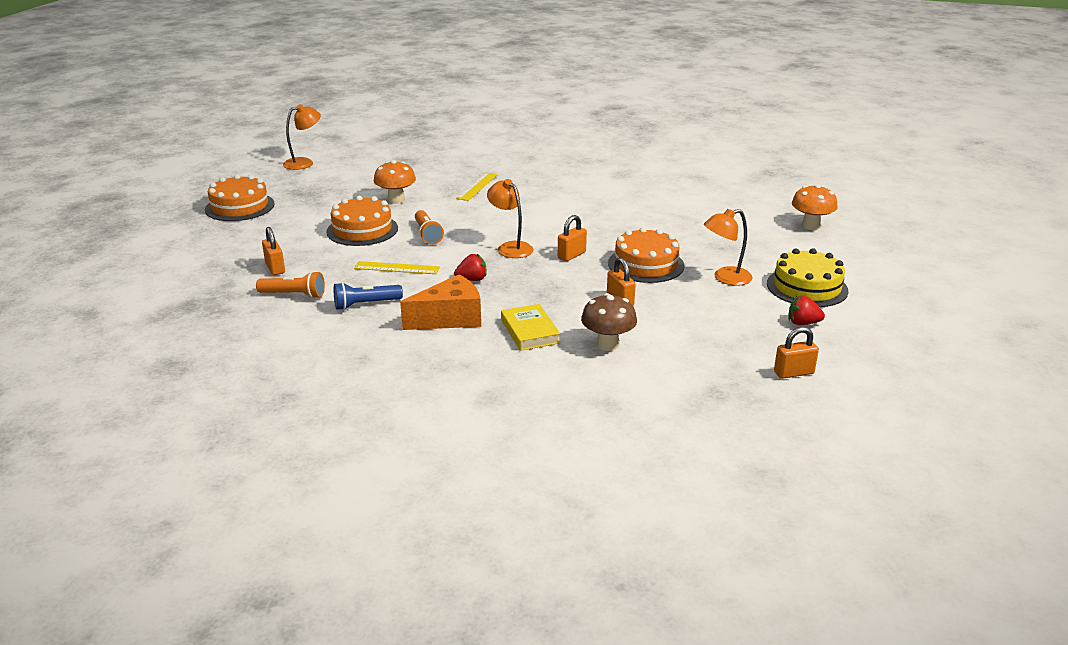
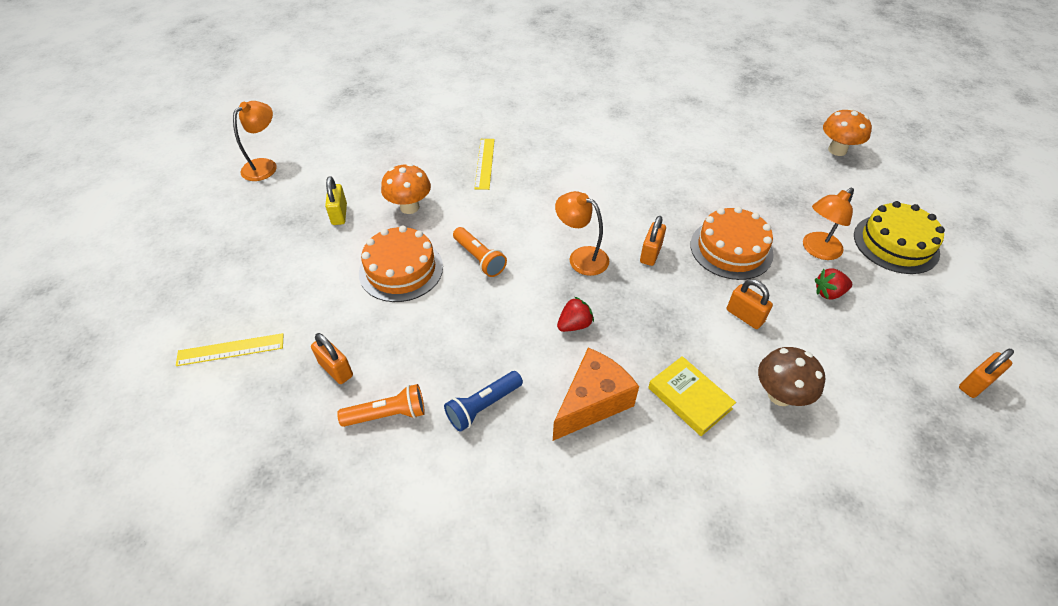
camera: 20 degrees left, 20 degrees up
orange cake [205,174,275,221] -> none
yellow ruler [354,261,440,274] -> yellow ruler moved to [176,333,284,366]
red strawberry [788,296,825,325] -> red strawberry moved to [815,269,852,300]
none -> yellow padlock [325,176,347,225]

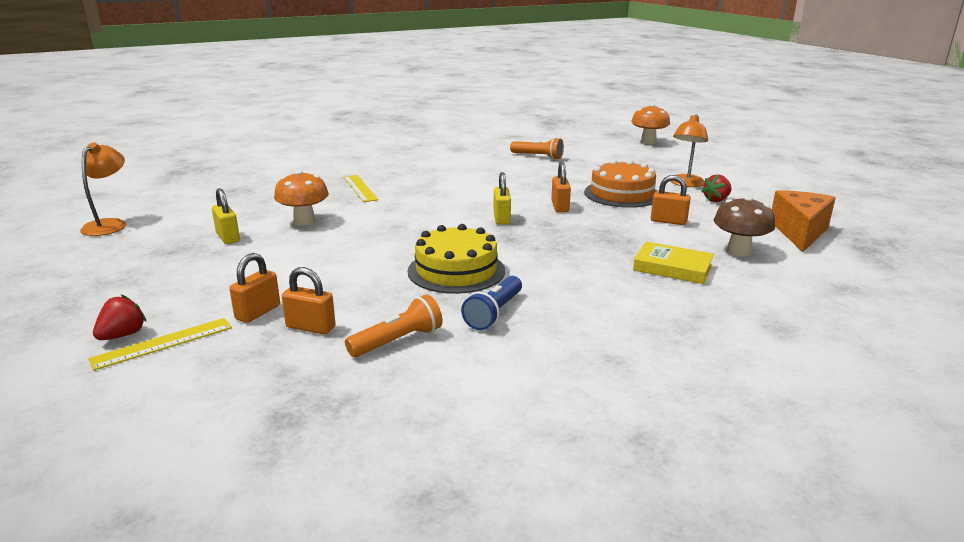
camera: 25 degrees left, 25 degrees down
orange cake [359,226,443,302] -> none
orange flashlight [453,227,507,277] -> orange flashlight moved to [510,138,564,160]
orange cheese [553,348,639,441] -> orange cheese moved to [772,190,836,252]
orange lamp [555,191,609,276] -> yellow padlock [493,172,511,225]
red strawberry [557,297,594,332] -> red strawberry moved to [93,295,146,340]
yellow cake [854,201,945,274] -> yellow cake moved to [408,224,505,294]
orange padlock [959,349,1014,398] -> orange padlock moved to [229,253,280,323]

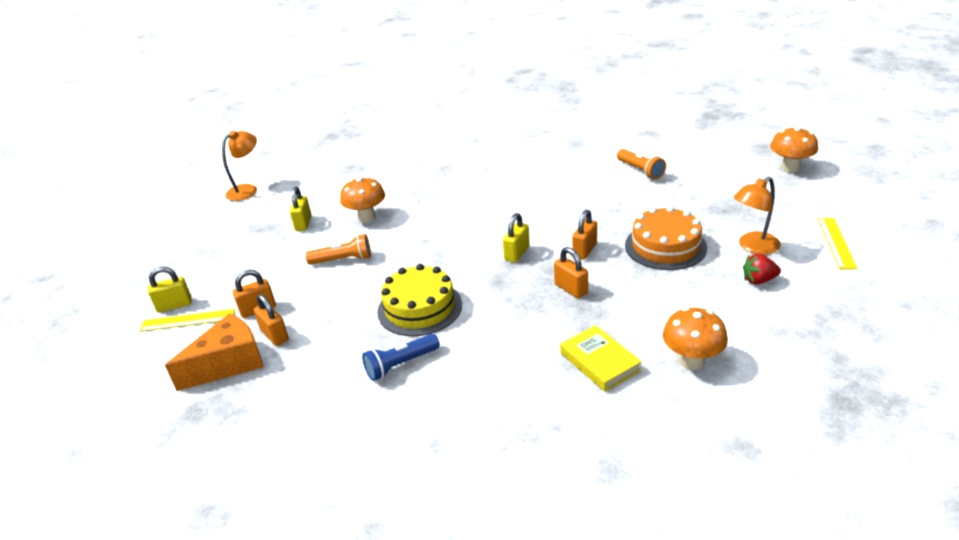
camera: 35 degrees right, 10 degrees up
red strawberry [93,295,146,340] -> yellow padlock [148,267,191,312]
yellow ruler [344,175,378,202] -> yellow ruler moved to [817,218,858,270]
orange flashlight [345,294,443,357] -> orange flashlight moved to [305,234,371,265]
orange padlock [651,175,691,225] -> orange padlock moved to [554,247,588,298]
brown mushroom [714,196,775,256] -> orange mushroom [663,307,728,370]
orange cheese [772,190,836,252] -> orange cheese moved to [165,313,264,391]

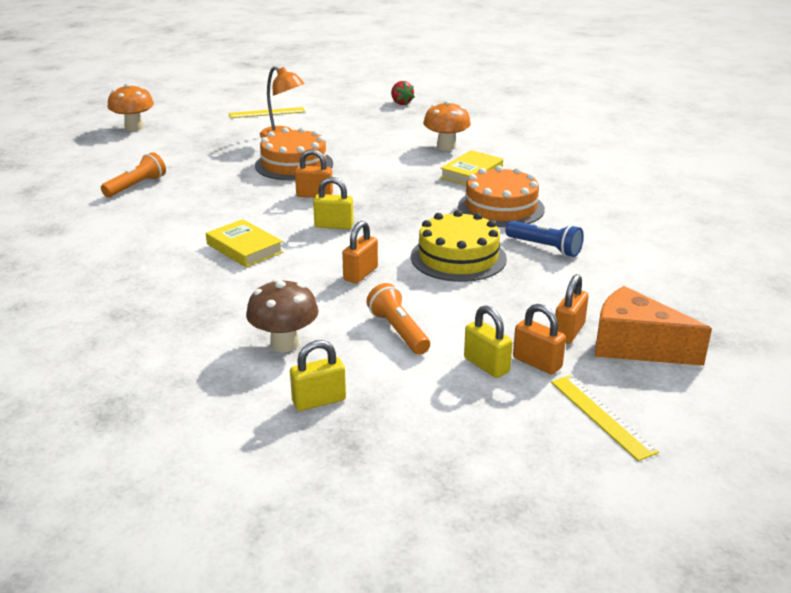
camera: 115 degrees left, 5 degrees down
yellow padlock [148,267,191,312] -> yellow padlock moved to [464,306,512,378]
orange lamp [222,130,257,201] -> none
orange mushroom [340,176,385,223] -> brown mushroom [246,279,319,352]
orange padlock [554,247,588,298] -> orange padlock moved to [342,221,378,283]
red strawberry [743,254,781,285] -> red strawberry moved to [391,81,415,105]
none -> yellow book [206,219,283,267]
none -> orange cake [458,166,545,227]

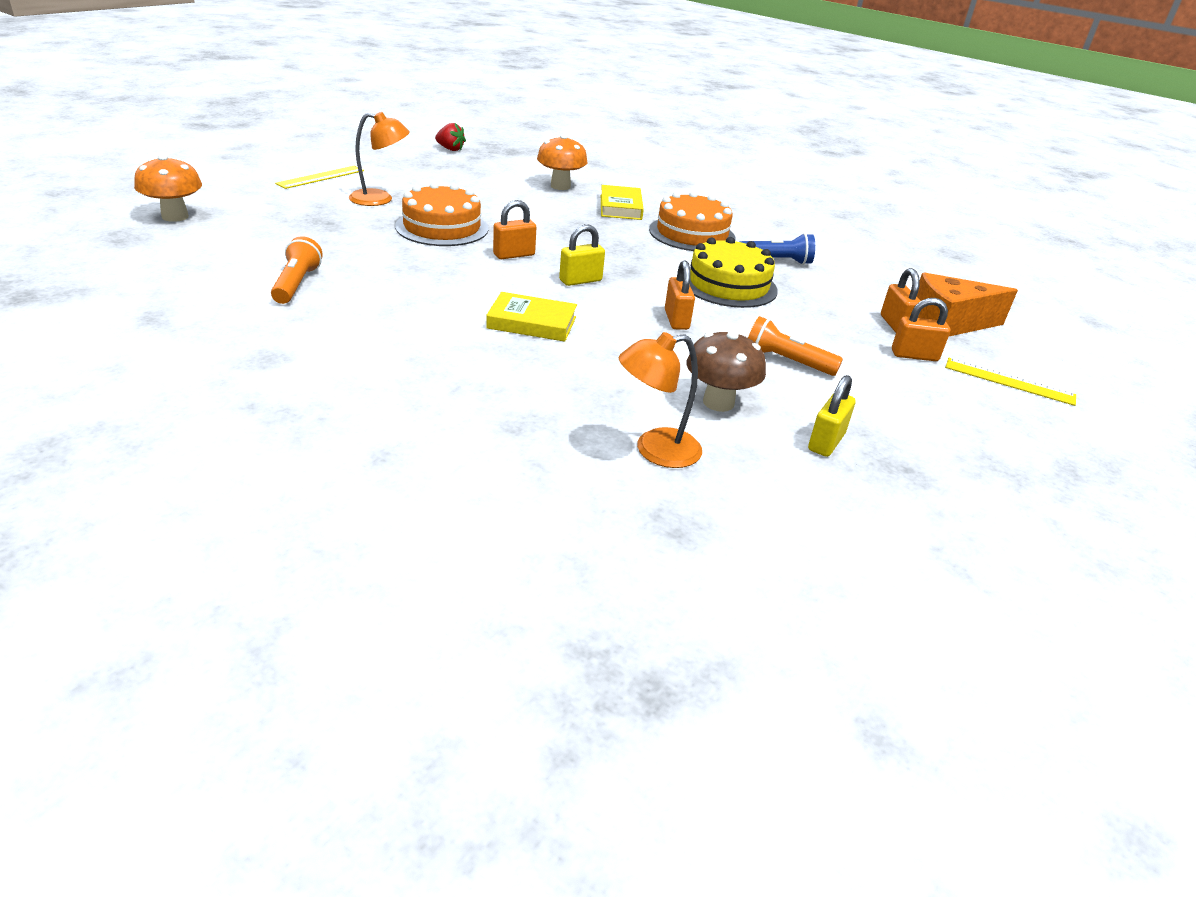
camera: 40 degrees left, 5 degrees up
yellow padlock [464,306,512,378] -> none
none -> orange lamp [619,332,702,468]

